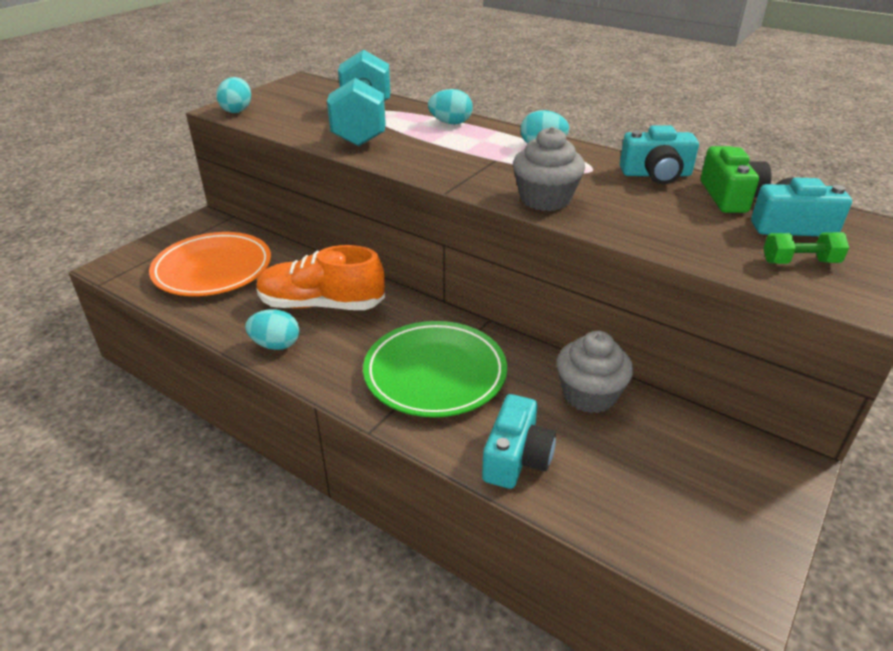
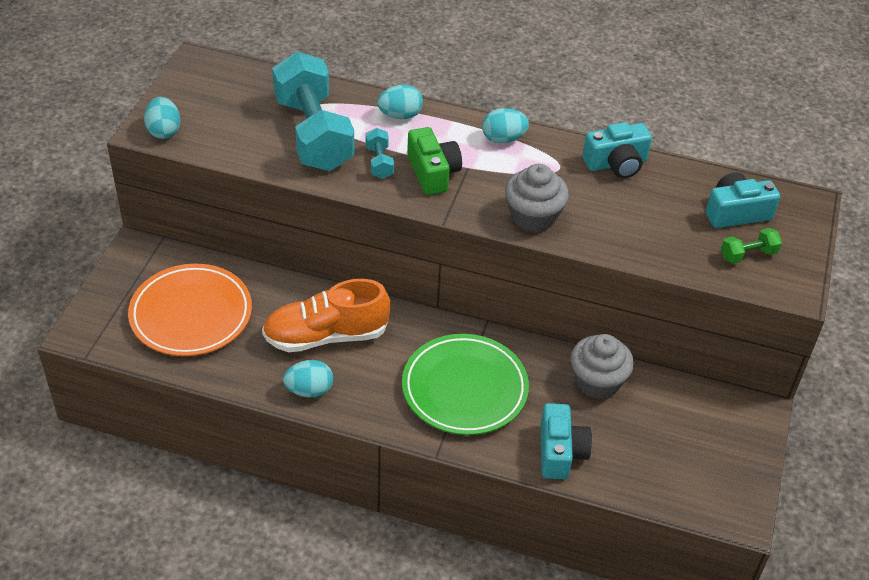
camera: 20 degrees left, 10 degrees up
green camera [701,146,772,213] -> green camera moved to [407,127,462,195]
none -> turquoise dumbbell [366,128,394,179]

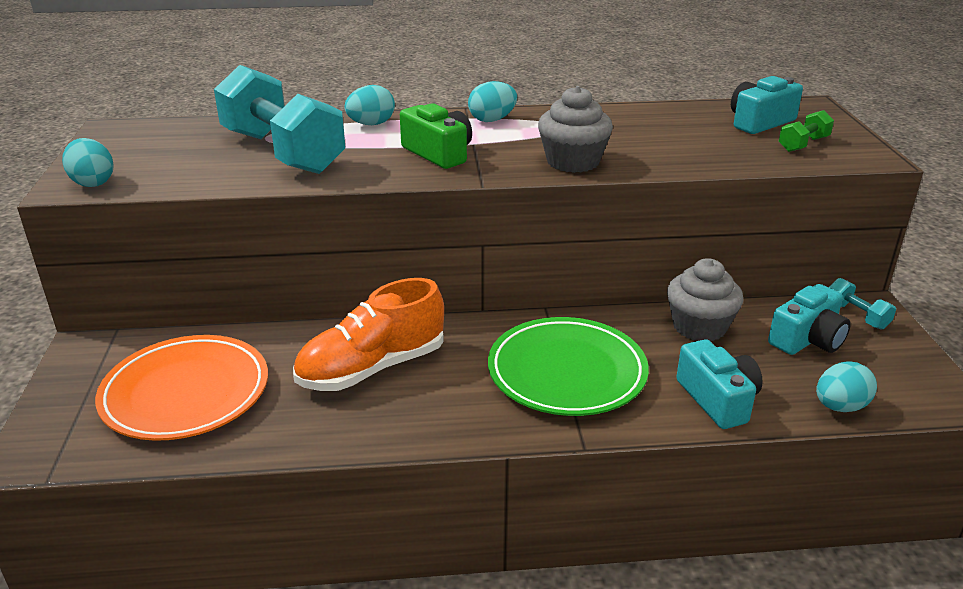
camera: 20 degrees left, 15 degrees down
turquoise egg [283,360,333,397] -> turquoise egg moved to [816,362,877,412]
turquoise dumbbell [366,128,394,179] -> turquoise dumbbell moved to [829,278,896,329]
turquoise camera [583,122,652,179] -> turquoise camera moved to [768,284,851,355]

